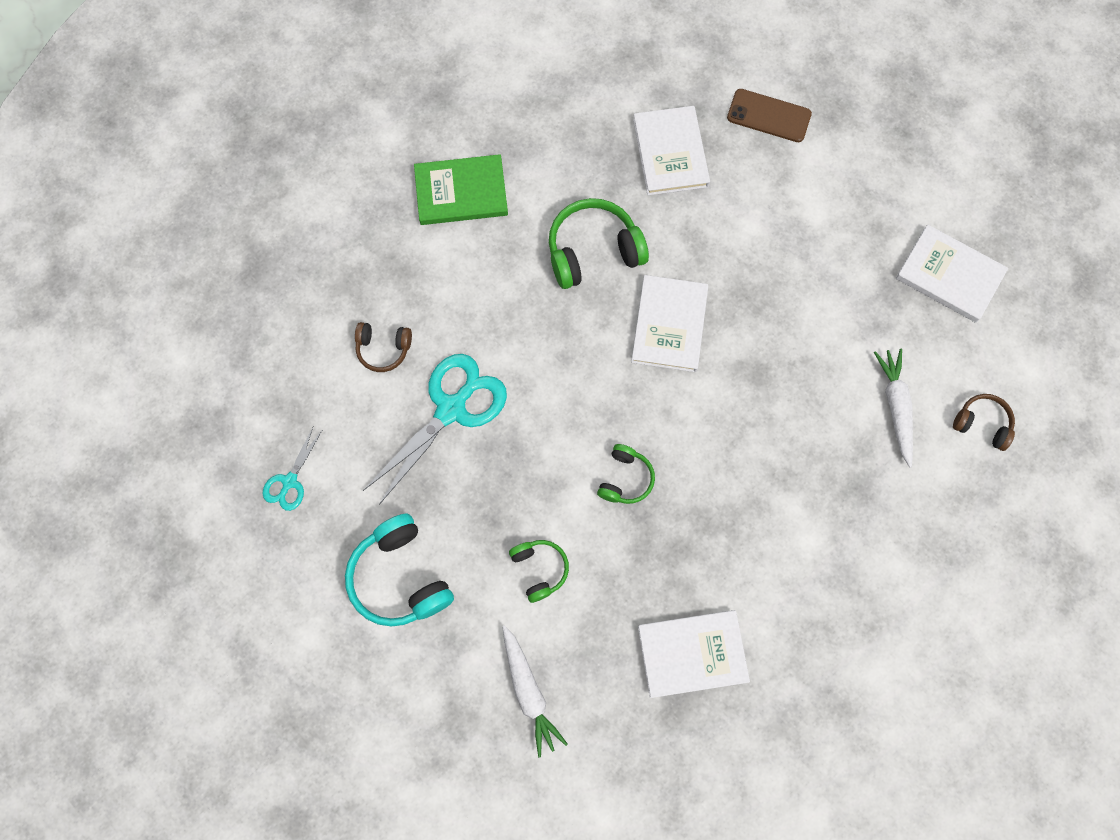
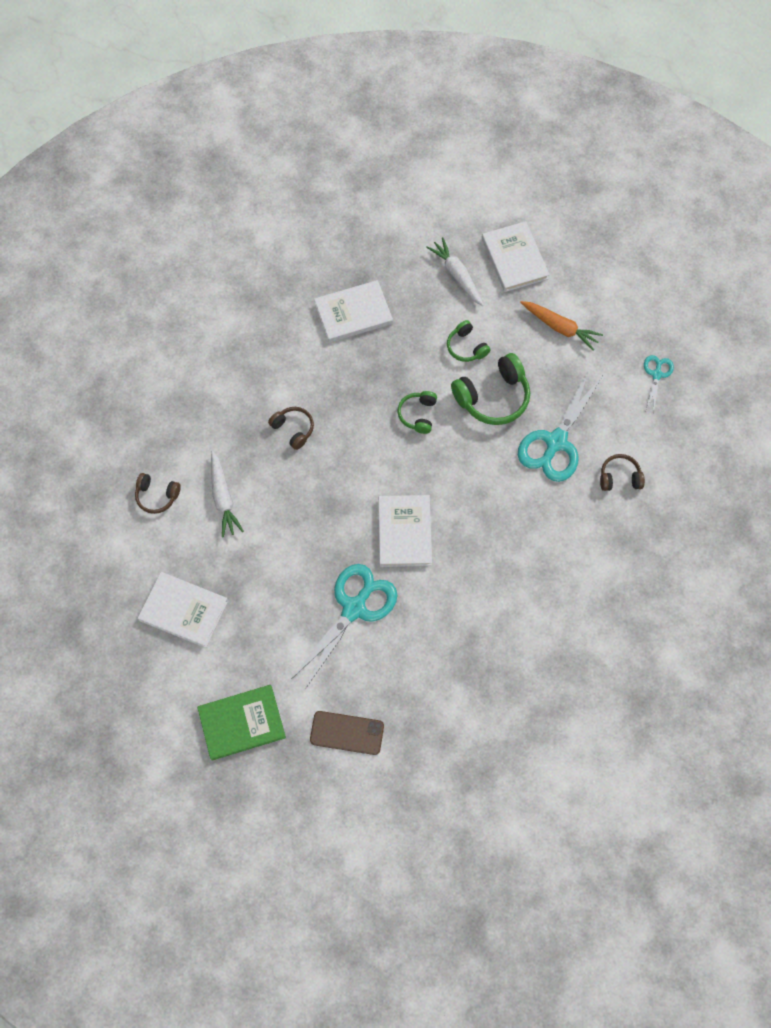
camera: 170 degrees right, 5 degrees down
turquoise headphones [345,513,454,627] -> orange carrot [520,301,603,350]
green book [414,154,508,225] -> green book moved to [197,685,286,761]
green headphones [549,198,649,289] -> green headphones moved to [451,353,530,425]
white book [633,106,710,195] -> white book moved to [482,221,550,292]
none -> brown headphones [268,407,314,450]
none -> turquoise scissors [292,564,397,689]

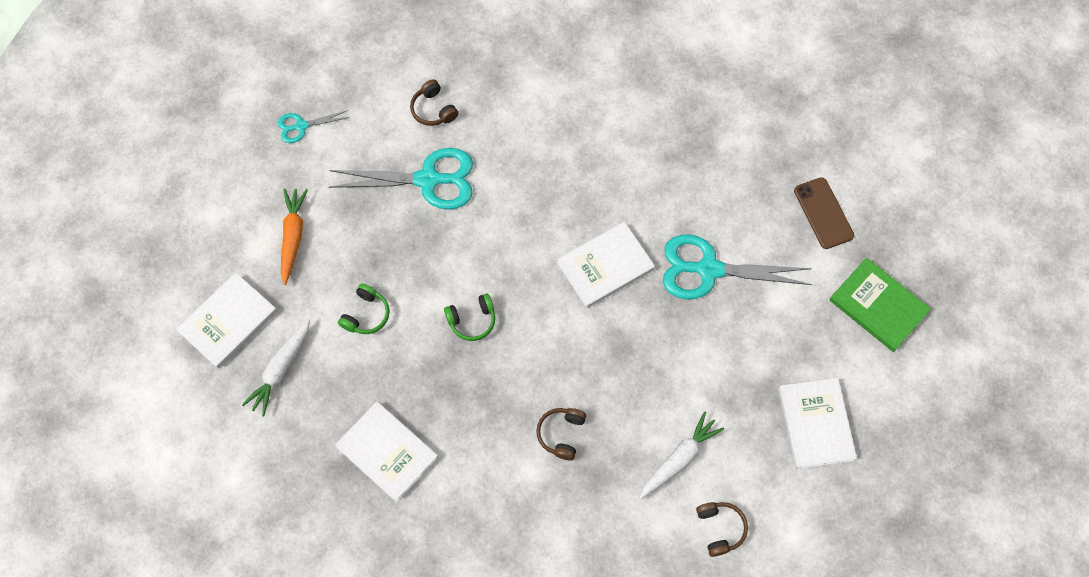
camera: 120 degrees left, 0 degrees up
green headphones [451,353,530,425] -> none

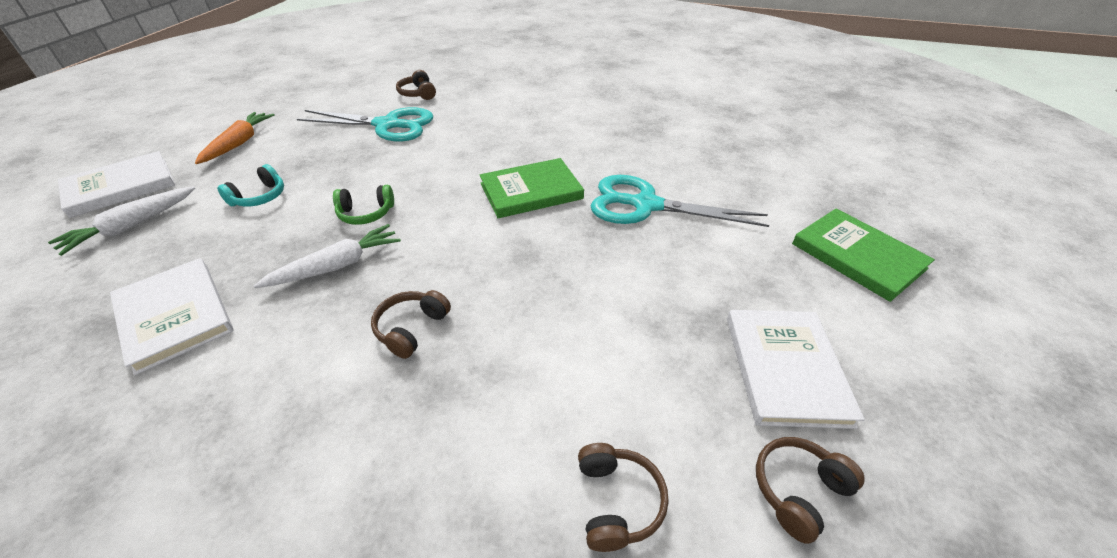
camera: 10 degrees right, 25 degrees down
turquoise scissors [278,110,350,143] -> none
green headphones [338,283,389,334] -> turquoise headphones [217,164,284,207]
white book [557,221,655,308] -> green book [479,158,584,218]
white carrot [639,412,724,499] -> white carrot moved to [254,224,401,288]
brown phone [794,177,854,249] -> none
none -> brown headphones [756,437,865,544]

